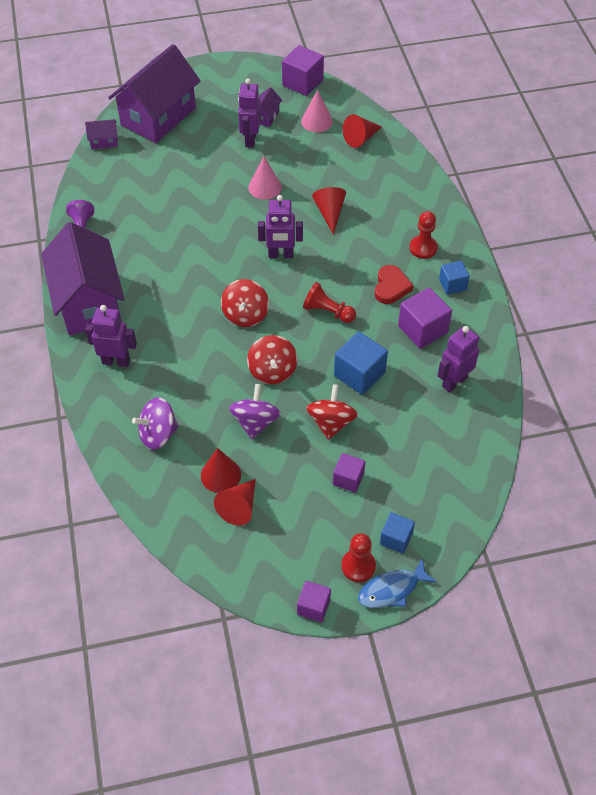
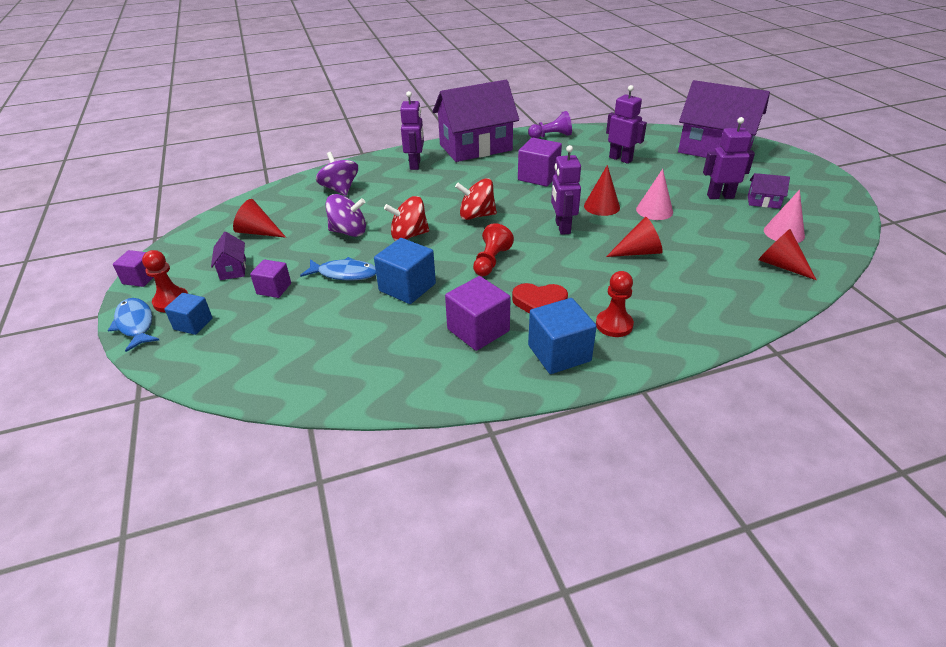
camera: 85 degrees right, 15 degrees down
purple house [85,119,118,149] -> purple house moved to [211,232,246,280]
red cone [201,448,241,493] -> red cone moved to [584,165,620,216]
purple cube [282,45,324,96] -> purple cube moved to [518,138,562,187]
red spinning top [306,384,358,440] -> blue fish [300,257,376,281]
purple robot [438,326,479,392] -> purple robot moved to [606,85,647,164]
blue cube [439,261,470,295] -> blue cube [528,298,597,374], size x1.61

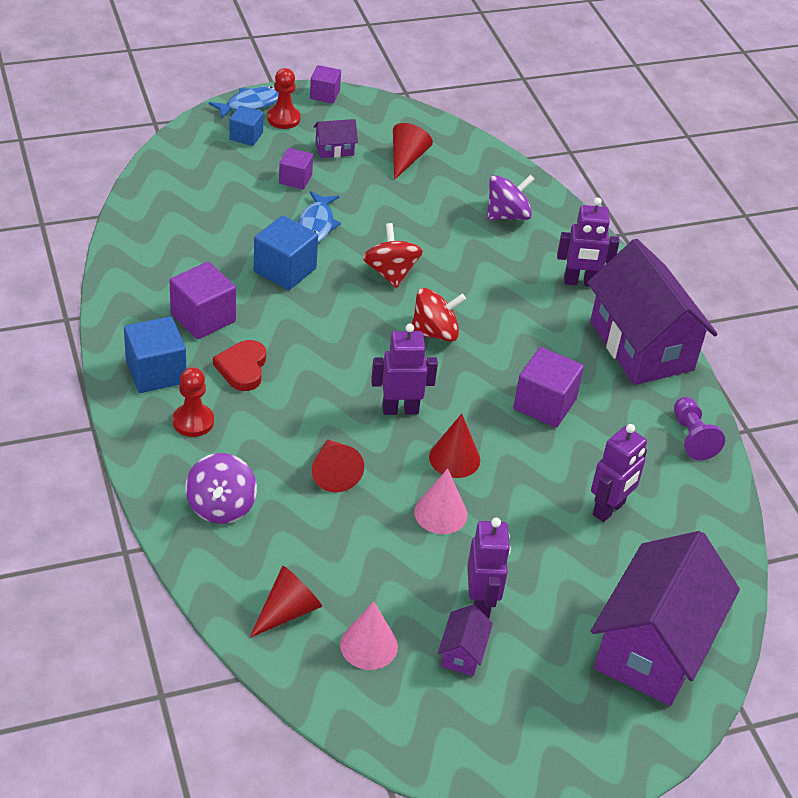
camera: 85 degrees right, 5 degrees up
purple spinning top [326,194,366,237] -> purple spinning top moved to [185,453,257,524]
red spinning top [455,178,497,220] -> red spinning top turned 75 degrees clockwise [412,288,466,342]
red pawn [473,223,514,276] -> none

